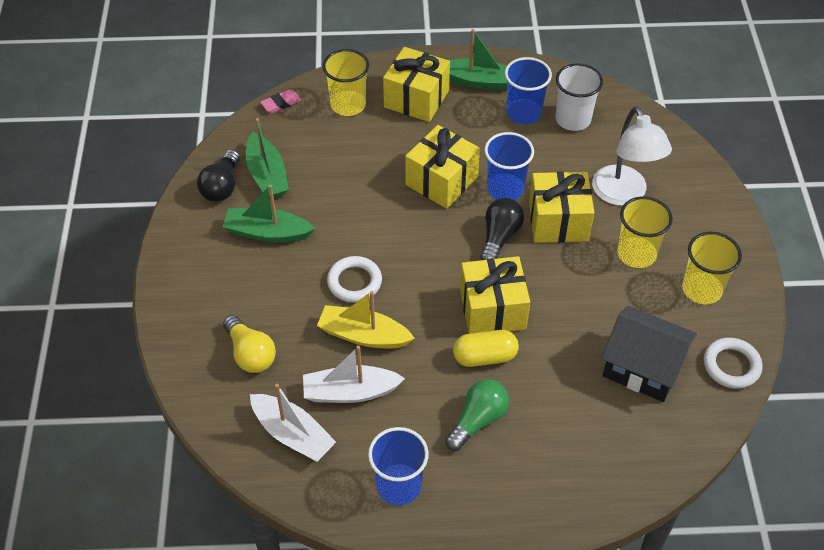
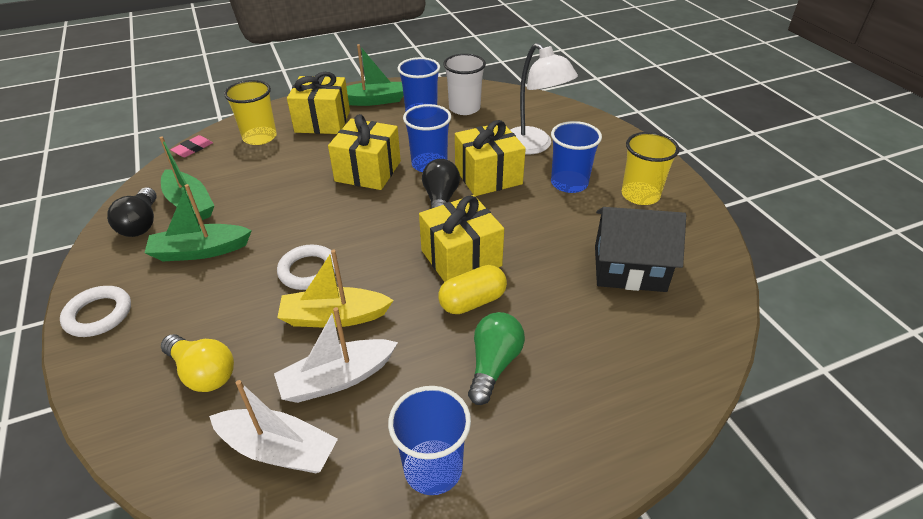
camera: 20 degrees left, 10 degrees down
yellow cup [617,196,673,268] -> blue cup [551,121,602,193]
white ring [704,338,763,389] -> white ring moved to [60,286,131,337]

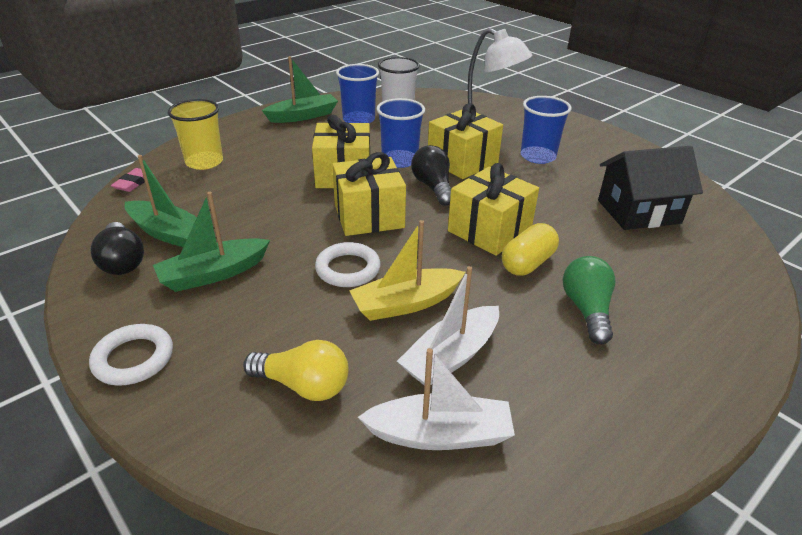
camera: 20 degrees left, 5 degrees down
yellow gift [287,72,350,134] -> yellow gift moved to [332,152,406,236]
blue cup [388,386,471,495] -> none
yellow cup [622,132,679,205] -> none

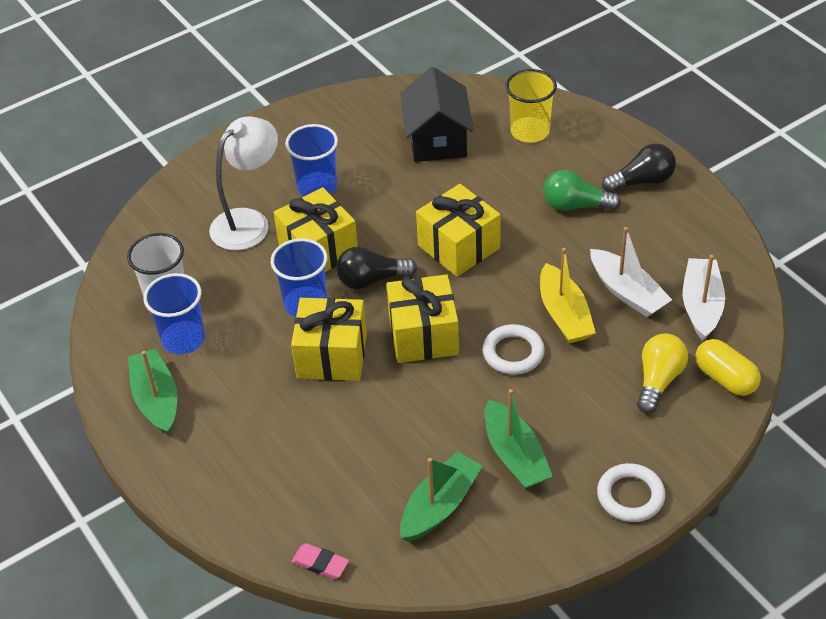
camera: 80 degrees left, 10 degrees up
black light bulb [91,222,144,275] -> black light bulb moved to [602,143,676,193]
yellow cup [168,99,223,170] -> yellow cup moved to [506,69,557,143]
yellow capsule [502,223,559,276] -> yellow capsule moved to [695,339,761,396]

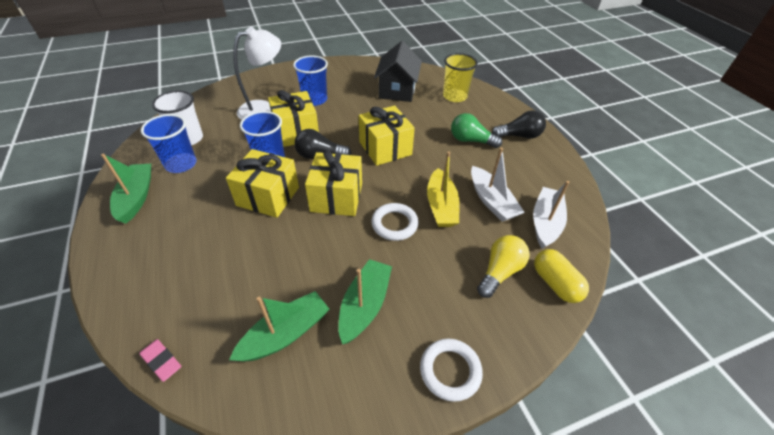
camera: 10 degrees right, 0 degrees up
green boat [485,389,553,489] -> green boat turned 150 degrees counterclockwise [338,259,392,344]

